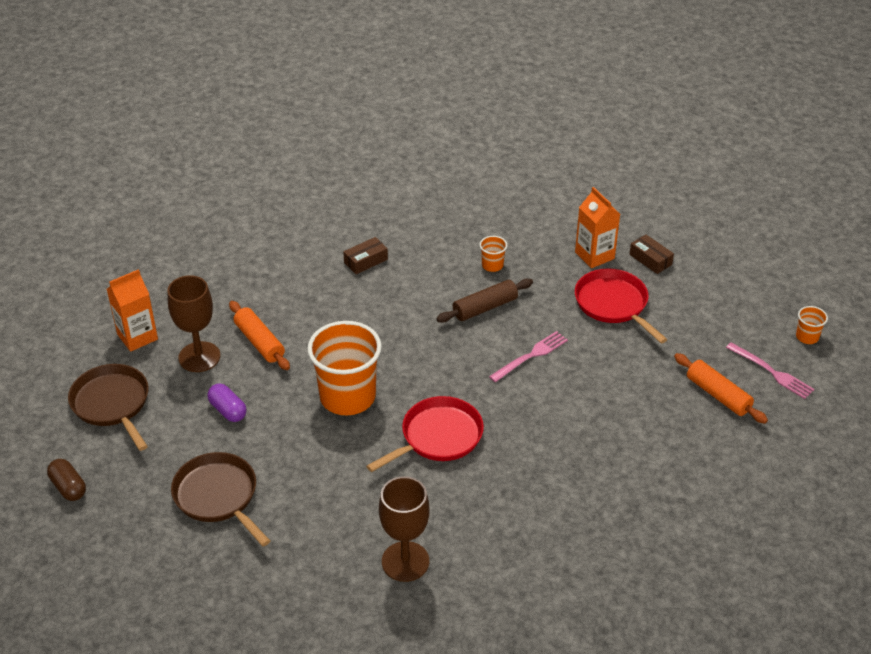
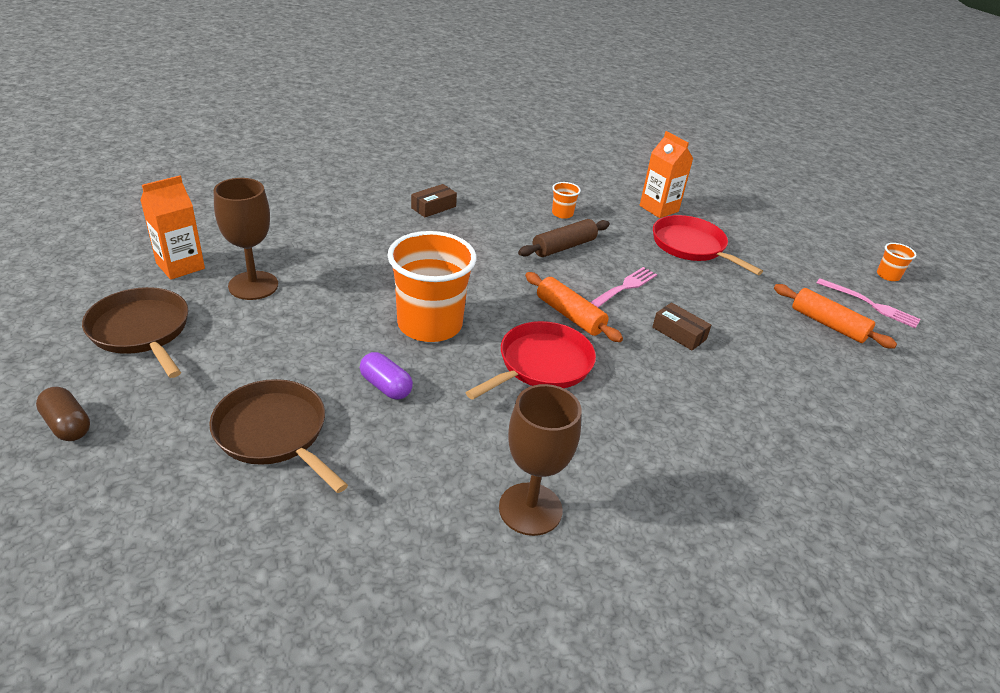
camera: 10 degrees left, 5 degrees down
purple capsule [207,383,247,422] -> purple capsule moved to [360,352,413,400]
orange rolling pin [229,301,290,370] -> orange rolling pin moved to [525,272,623,342]
brown box [629,235,674,274] -> brown box moved to [652,302,711,350]

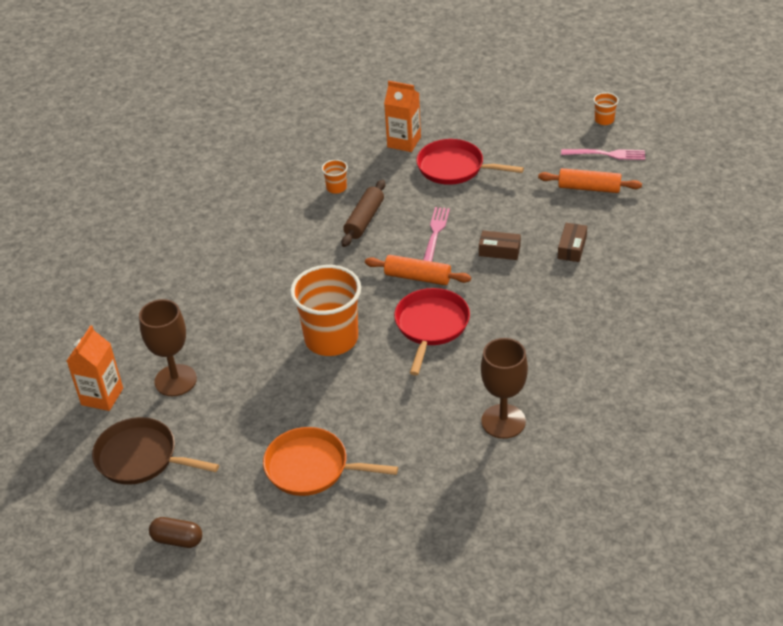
camera: 25 degrees left, 5 degrees up
brown pan [209,379,348,493] -> orange pan [263,427,398,496]
purple capsule [360,352,413,400] -> none
brown box [411,184,457,217] -> brown box moved to [558,223,587,262]

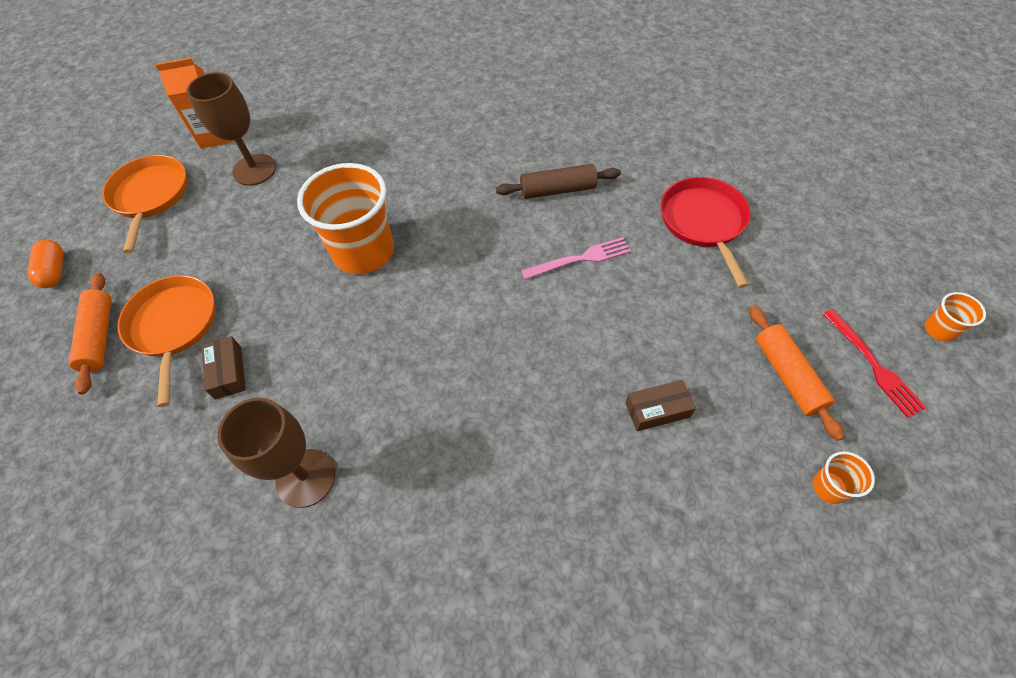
camera: 60 degrees right, 15 degrees up
brown pan [92,417,219,485] -> orange pan [102,155,187,254]
brown capsule [149,517,202,548] -> orange capsule [28,240,64,288]
orange cup [322,159,348,194] -> orange cup moved to [813,452,875,504]
orange rolling pin [365,255,471,285] -> orange rolling pin moved to [69,273,112,395]
orange carton [384,81,421,152] -> none
red pan [394,288,470,375] -> none
brown box [479,231,521,260] -> brown box moved to [201,336,246,399]
pink fork [561,149,645,160] -> red fork [823,309,926,418]

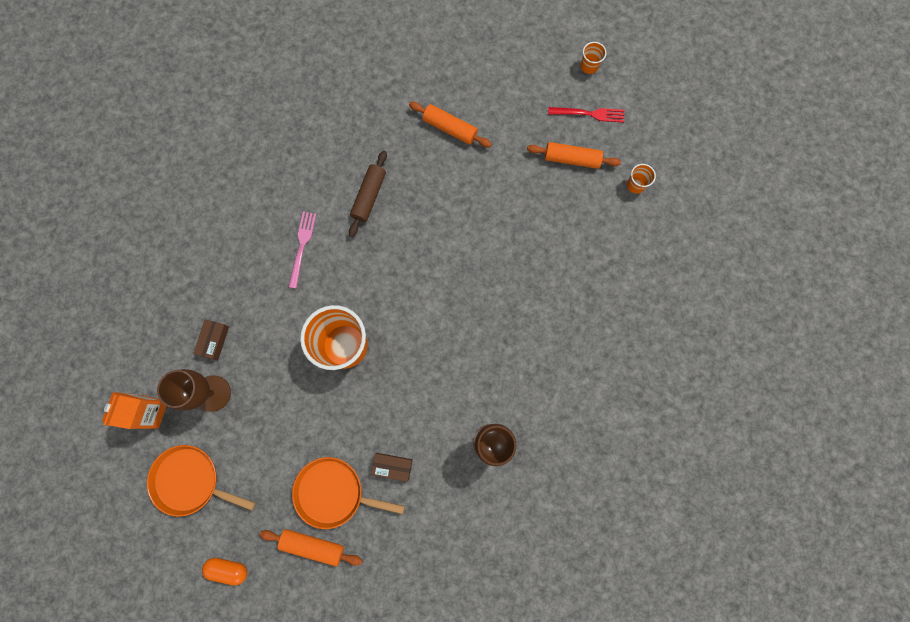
camera: 65 degrees left, 20 degrees up
pink fork [521,237,631,280] -> pink fork moved to [288,212,316,289]
brown box [626,380,696,431] -> brown box moved to [193,320,229,360]
red pan [661,177,751,288] -> orange rolling pin [409,102,492,147]

